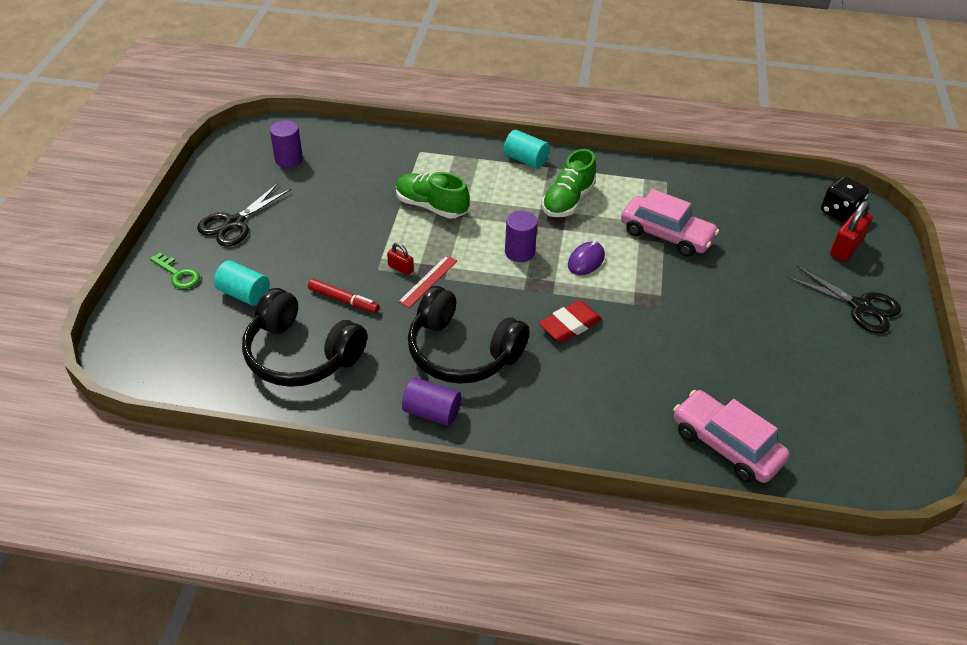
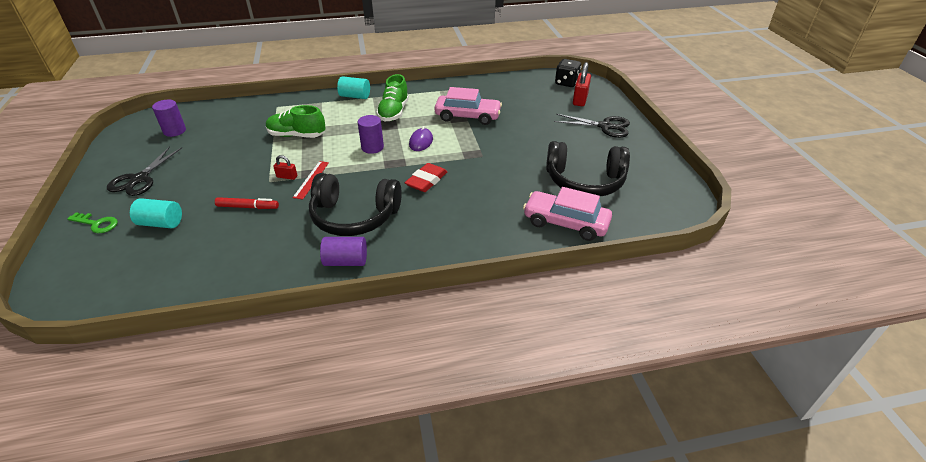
camera: 20 degrees left, 5 degrees down
black headphones [242,288,367,387] -> black headphones moved to [546,141,630,196]

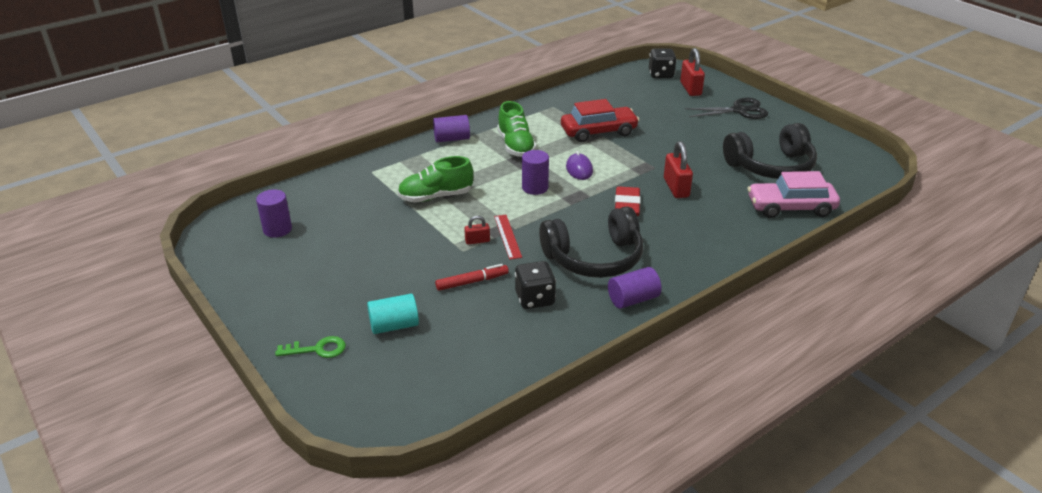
camera: 25 degrees left, 5 degrees down
black scissors [107,146,182,196] -> none
turquoise cylinder [337,76,370,99] -> purple cylinder [433,115,470,142]
pink car [434,87,502,125] -> red car [561,99,639,142]
none -> black dice [515,261,556,309]
none -> red padlock [664,141,693,198]

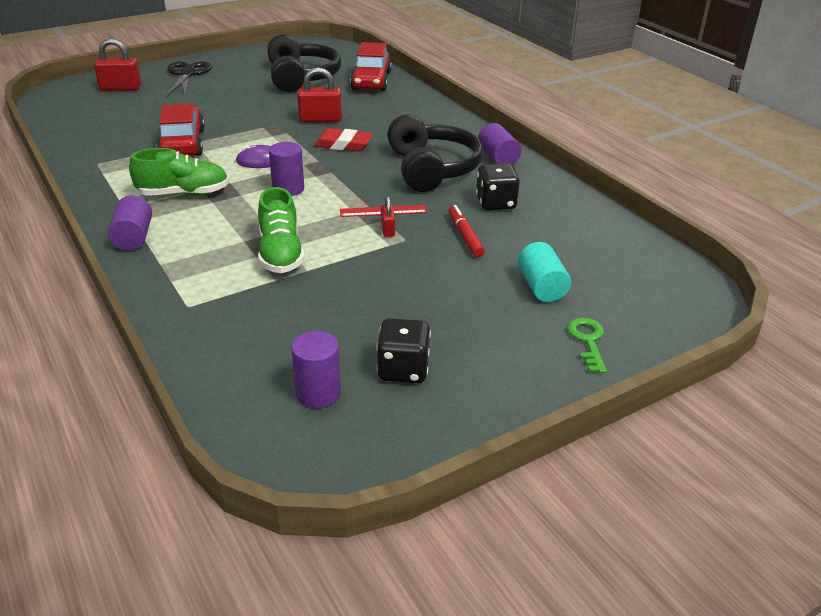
camera: 85 degrees left, 0 degrees up
black dice [649,49,677,78] -> black dice moved to [376,318,431,383]
pink car [748,171,840,218] -> red car [350,42,392,91]

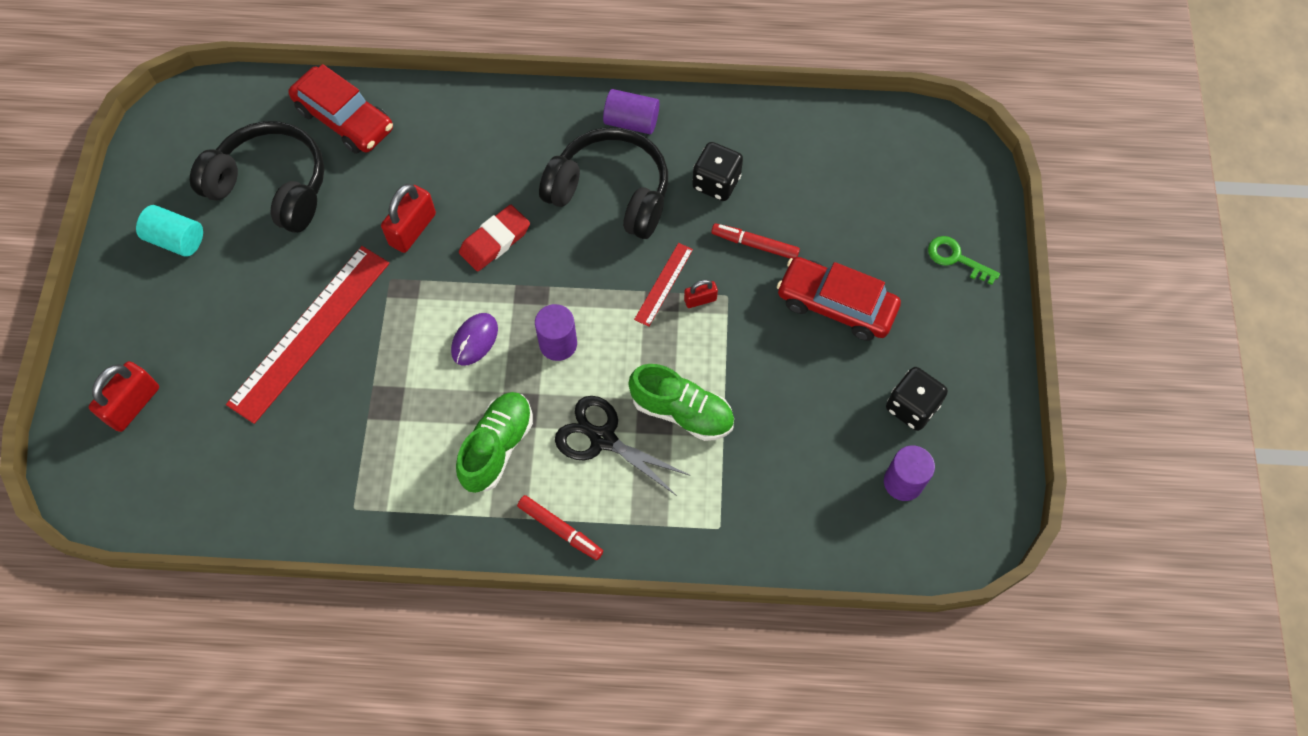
camera: 55 degrees left, 30 degrees up
purple cylinder [107,196,152,250] -> red marker [517,495,603,560]
red car [157,104,205,156] -> red car moved to [777,257,901,341]
black scissors [167,61,212,95] -> black scissors moved to [555,396,691,496]
red padlock [381,196,395,237] -> red padlock turned 45 degrees counterclockwise [684,280,718,308]
turquoise cylinder [518,242,571,302] -> turquoise cylinder moved to [136,205,203,257]
none -> red ruler [226,246,390,424]

